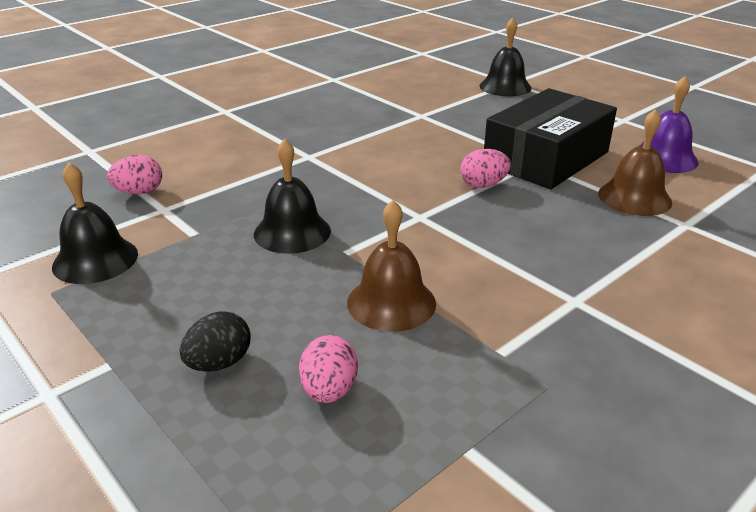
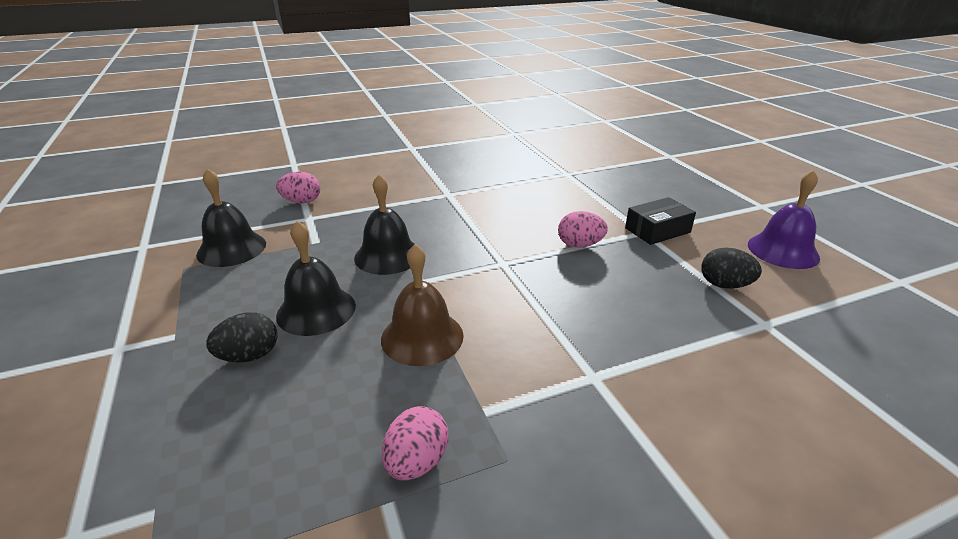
camera: 20 degrees right, 0 degrees up
pink egg [299,335,358,403] -> pink egg moved to [382,406,448,480]
black bell [480,18,532,96] -> black bell moved to [276,221,356,336]
black box [484,88,617,189] -> black box [625,197,696,245], size x0.50
brown bell [598,109,672,216] -> black egg [701,247,762,289]

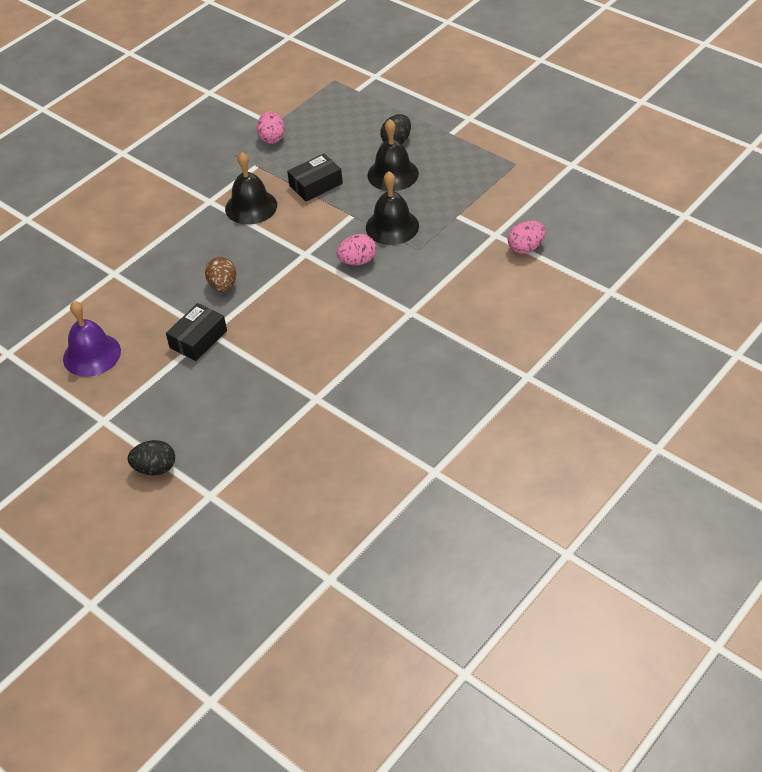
camera: 155 degrees right, 15 degrees up
black bell [196,168,266,267] -> black bell moved to [225,152,277,225]
brown bell [381,244,464,366] -> black box [287,154,343,202]
pink egg [558,211,608,248] -> pink egg moved to [336,234,376,265]
black egg [701,247,762,289] -> black egg moved to [128,440,175,475]
none -> brown egg [205,257,236,292]

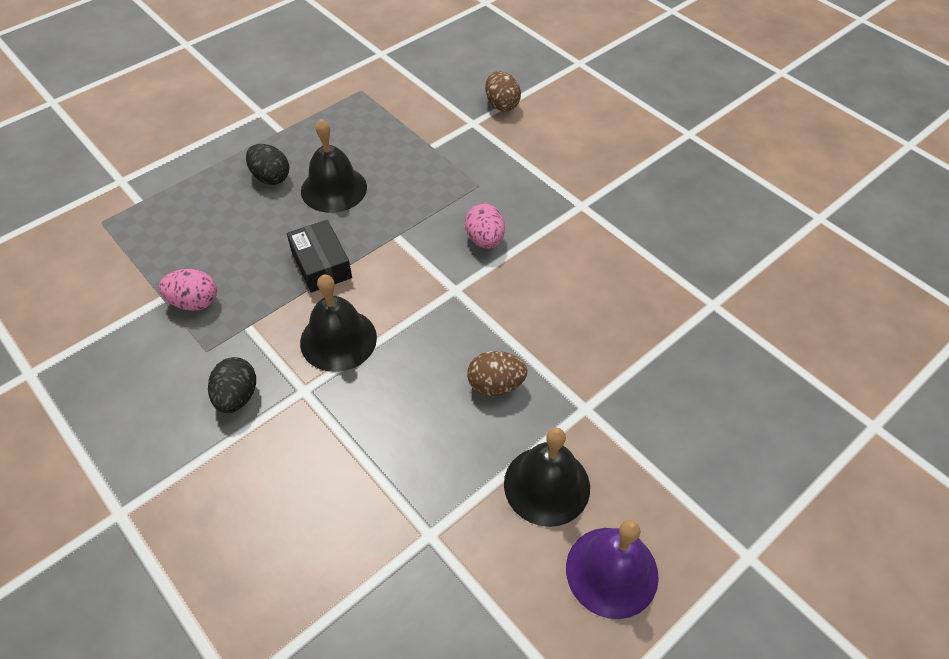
camera: 85 degrees left, 5 degrees up
black egg [128,440,175,475] -> black egg moved to [208,357,256,413]
black box [166,303,227,361] -> none
black bell [366,171,419,245] -> black bell moved to [504,428,590,527]
pink egg [508,220,545,254] -> brown egg [485,71,521,111]

